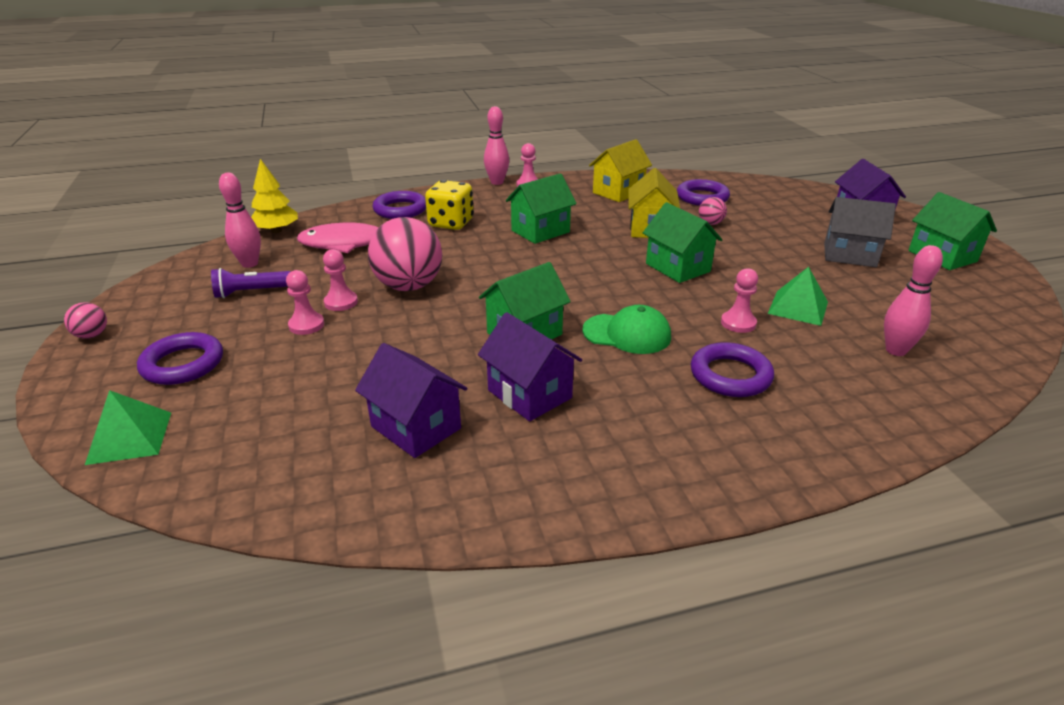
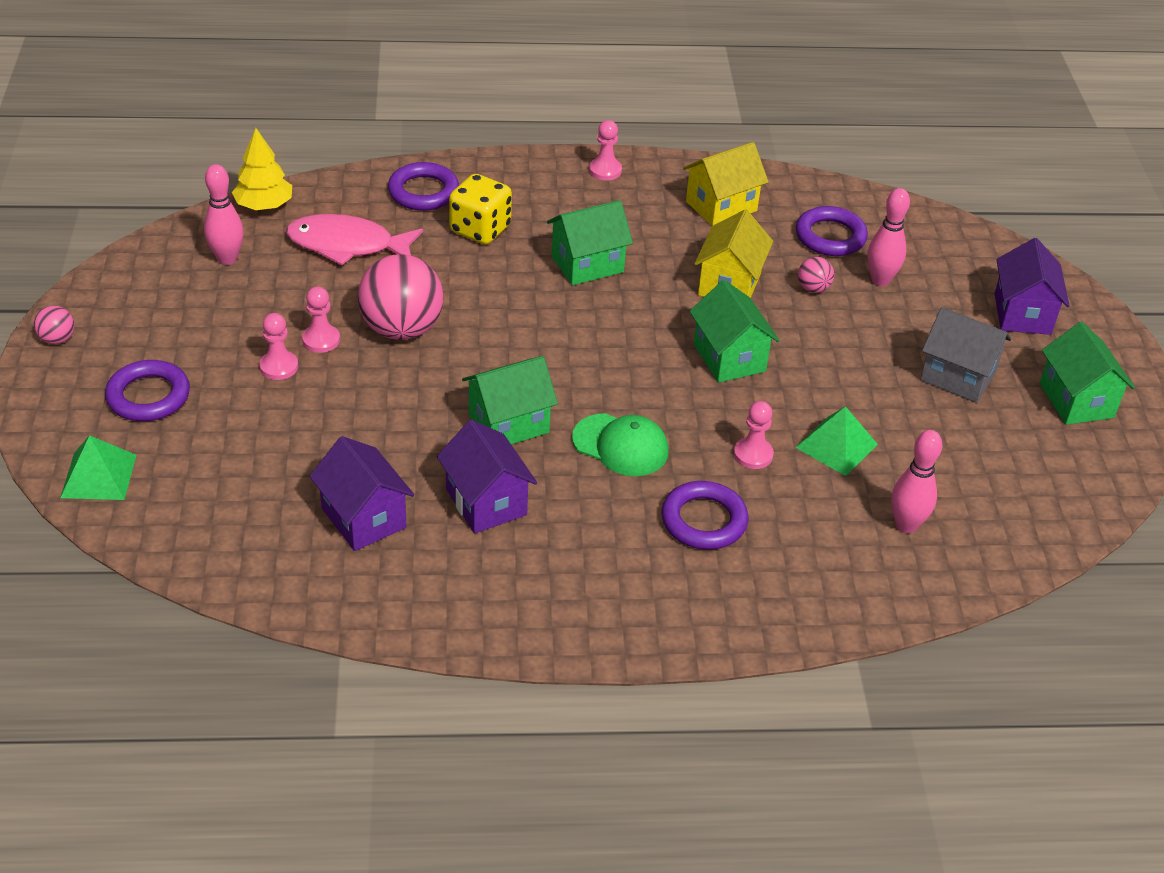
camera: 10 degrees right, 10 degrees up
purple flashlight [211,268,291,298] -> none
pink bowling pin [484,106,509,185] -> pink bowling pin moved to [867,188,910,286]

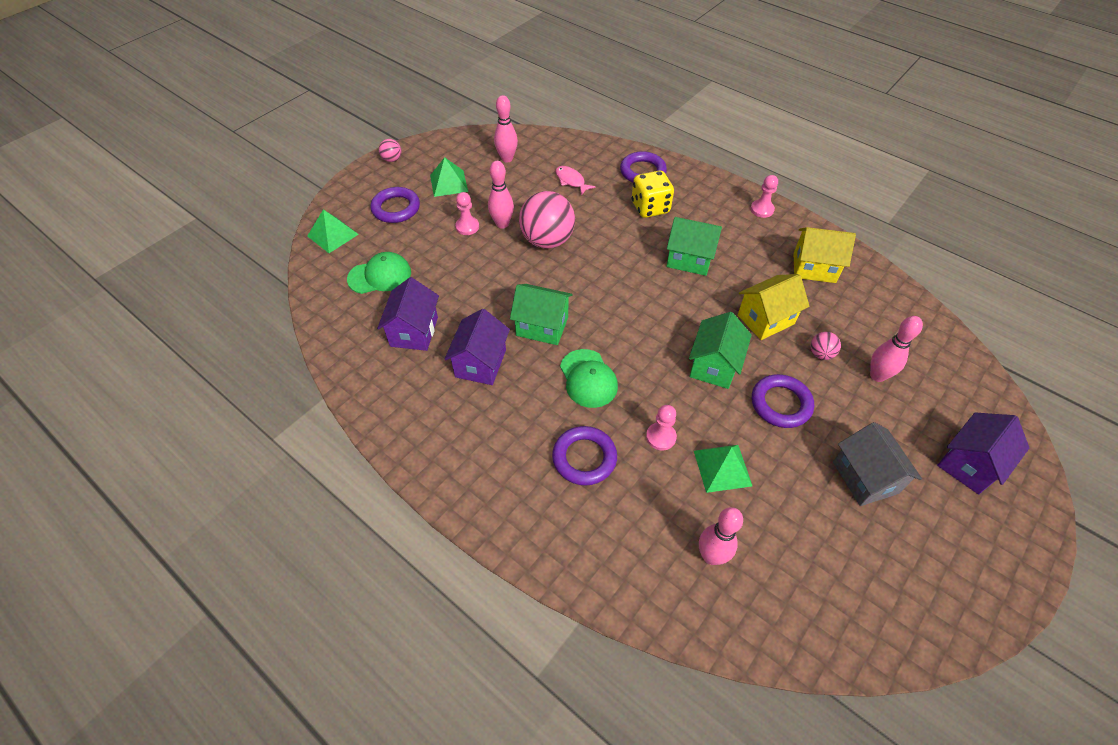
camera: 45 degrees right, 10 degrees up
yellow tree [232,128,292,210] -> none
pink fish [286,214,423,265] -> pink fish [555,166,595,195], size x0.55
pink pawn [302,286,340,353] -> pink bowling pin [488,161,514,229]
purple ring [796,206,868,256] -> purple ring moved to [752,374,814,428]
green house [1040,322,1135,425] -> none
none -> green cap [347,252,411,294]
none -> green pyramid [430,157,468,197]

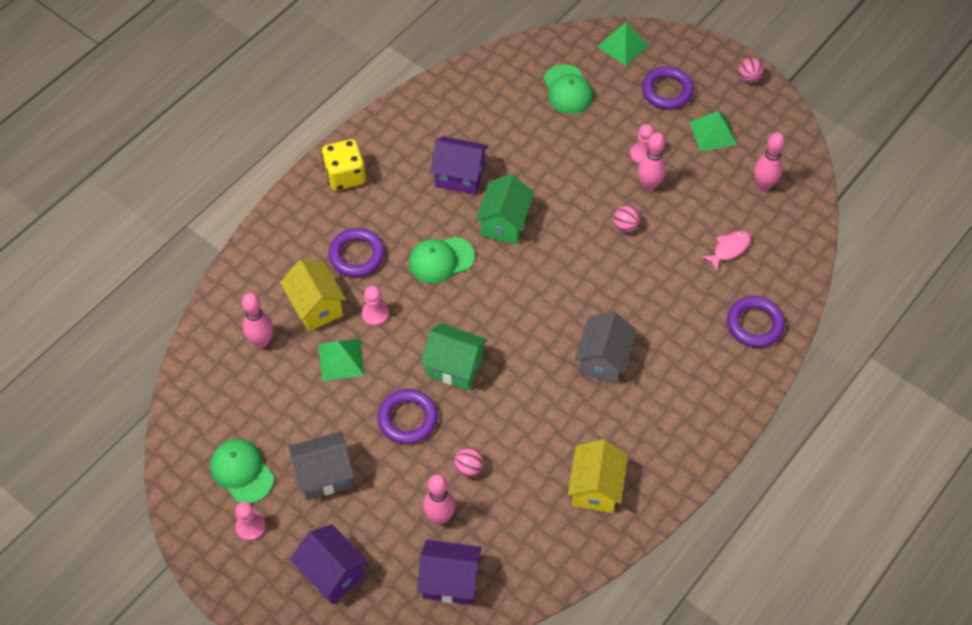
camera: 90 degrees right, 5 degrees up
purple house [377,277,439,351] -> purple house moved to [417,540,481,605]
pink ball [519,191,575,249] -> pink ball [614,206,640,232], size x0.45
yellow dice [631,171,674,218] -> yellow dice moved to [321,139,366,191]
green house [666,217,722,276] -> grey house [575,311,637,384]
yellow house [738,274,810,340] -> yellow house moved to [280,260,346,332]
pink pawn [750,175,778,218] -> pink pawn moved to [235,502,266,541]
none -> green cap [210,439,274,504]

